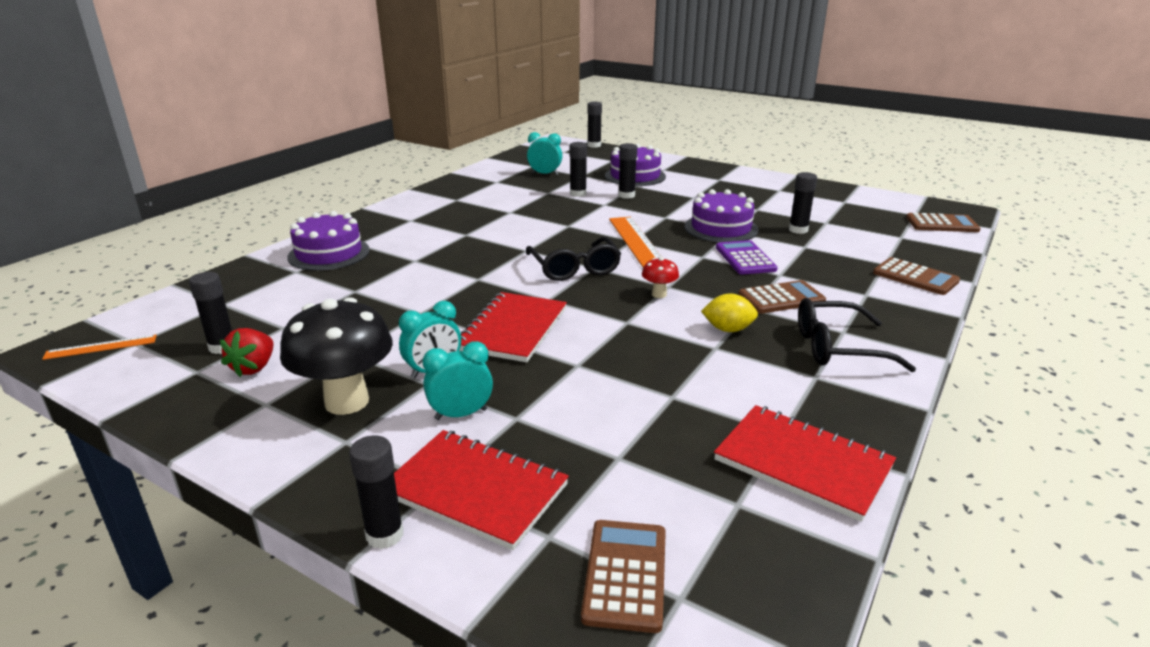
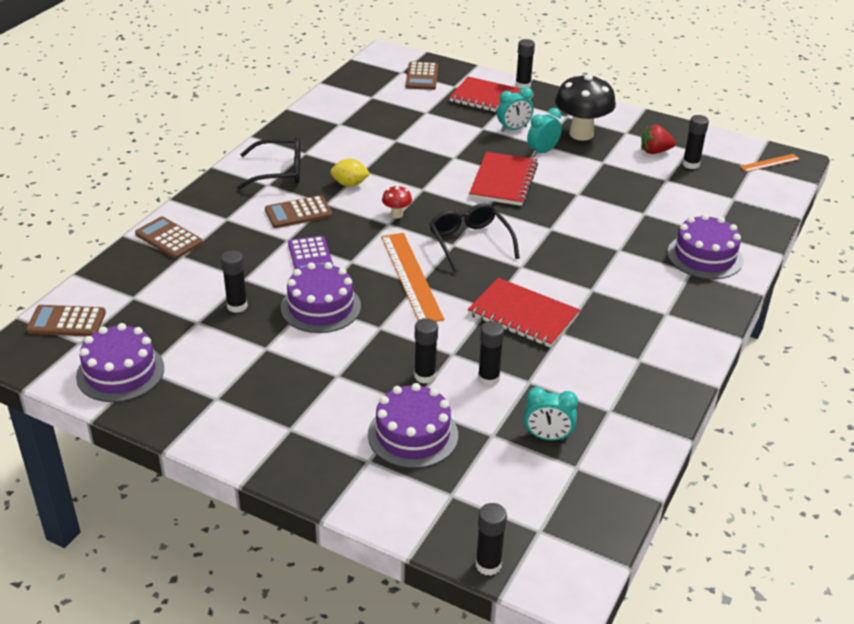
camera: 175 degrees right, 10 degrees up
red strawberry [220,328,274,377] -> red strawberry turned 105 degrees counterclockwise [641,125,676,154]
red notebook [714,405,896,522] -> red notebook moved to [467,278,580,348]
none -> purple cake [76,323,164,402]

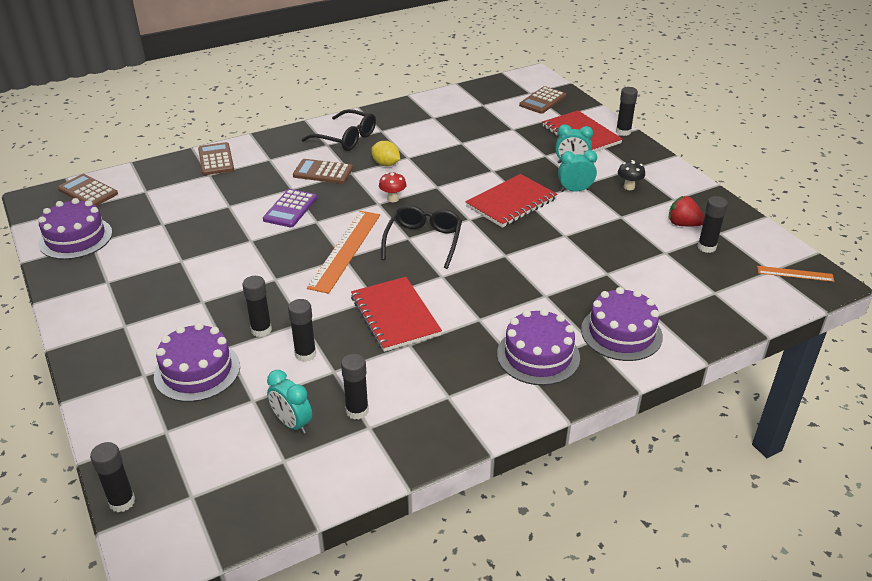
camera: 35 degrees right, 0 degrees up
black glue stick [221,251,248,313] -> black glue stick moved to [341,354,369,420]
purple cake [281,262,361,333] -> purple cake moved to [497,309,580,385]
black mushroom [555,74,616,141] -> black mushroom [618,160,645,190], size x0.45

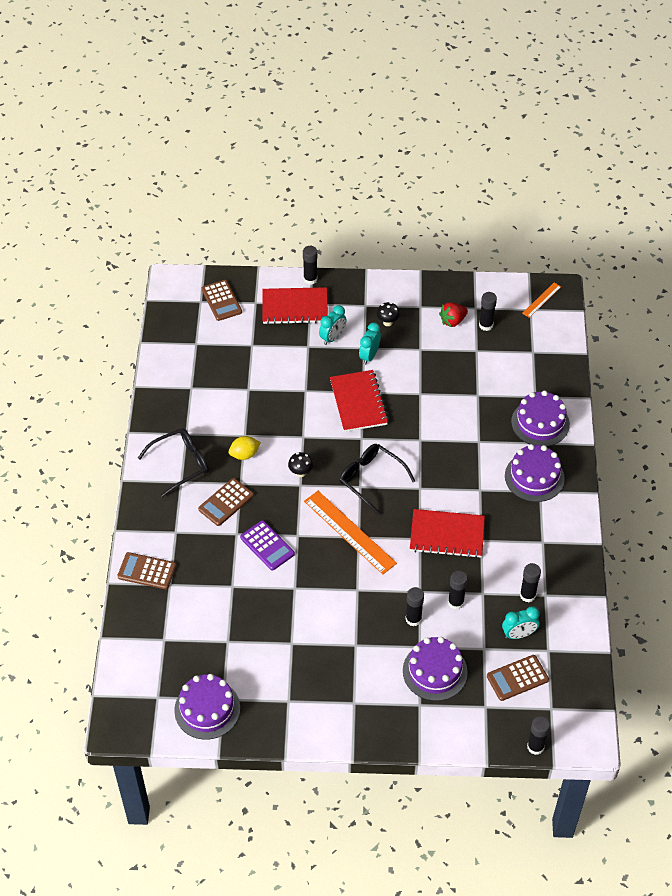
camera: 60 degrees left, 15 degrees up
brown calculator [58,174,118,206] -> brown calculator moved to [487,655,549,701]
red mushroom [379,172,407,202] -> black mushroom [288,452,313,477]

